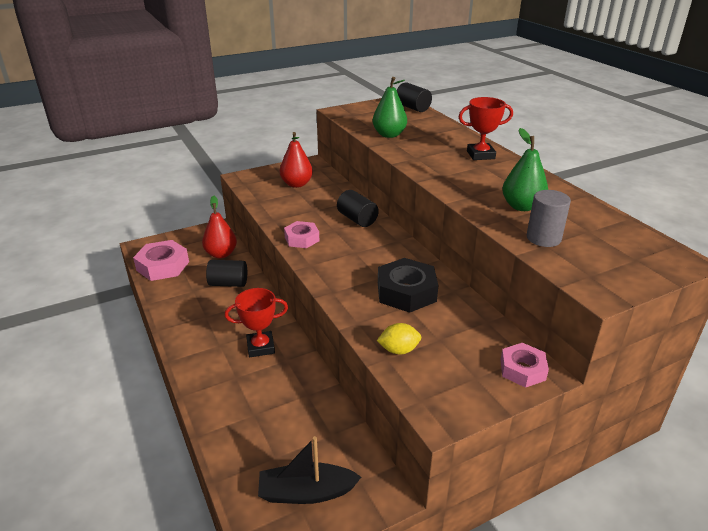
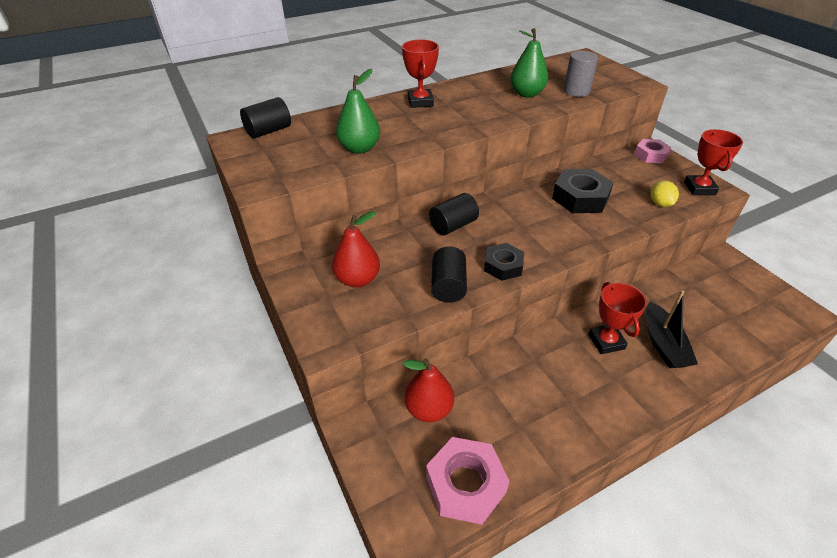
camera: 90 degrees left, 10 degrees up
black cylinder [206,260,247,287] -> black cylinder moved to [431,246,467,303]
black boat [258,436,361,504] -> black boat moved to [646,290,698,368]
pink nut [284,221,320,248] -> black nut [484,243,524,281]
none -> red trophy [684,129,743,195]

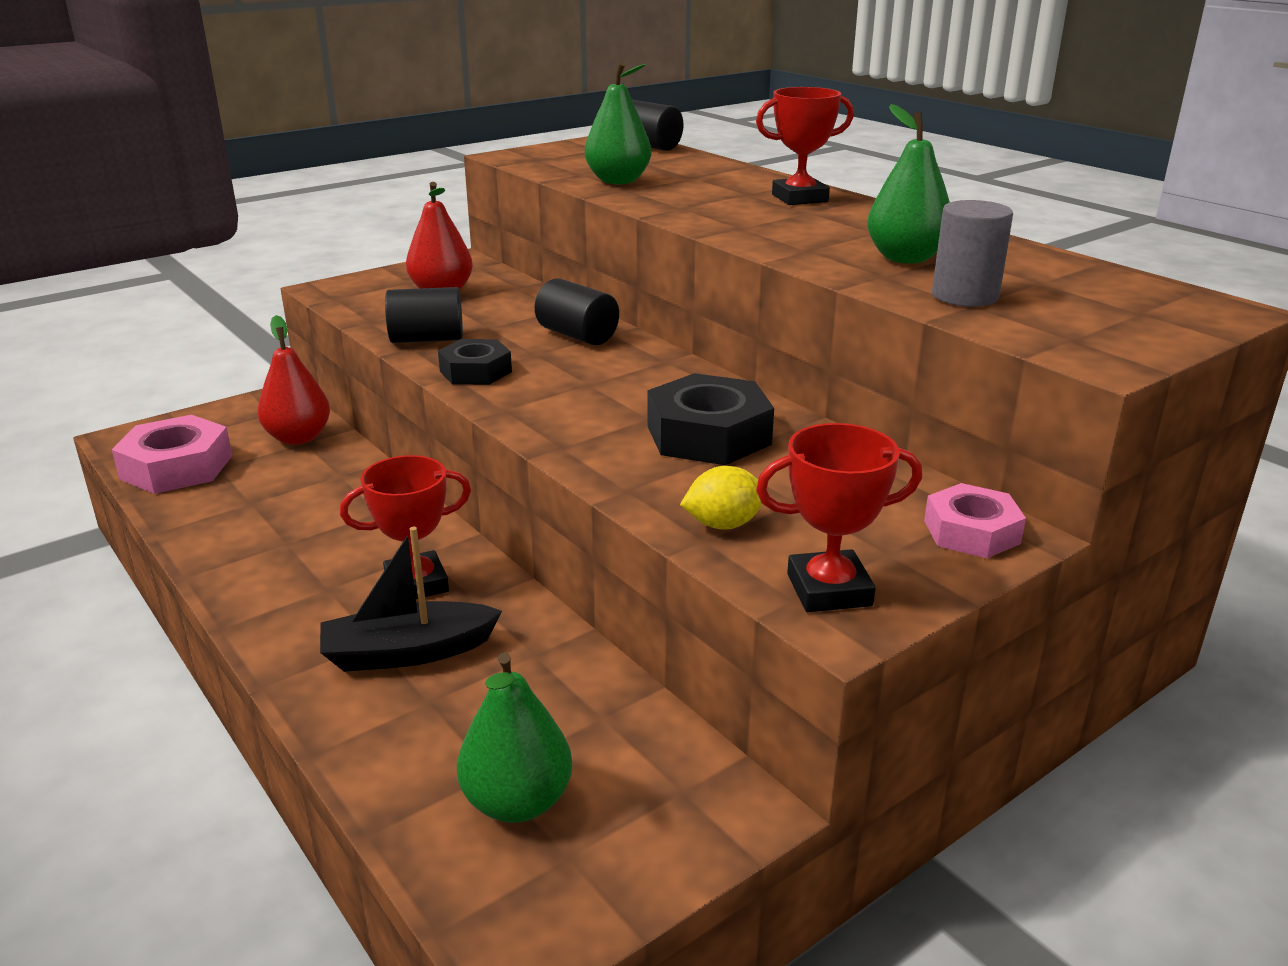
camera: 80 degrees right, 15 degrees down
none -> green pear [457,652,573,823]

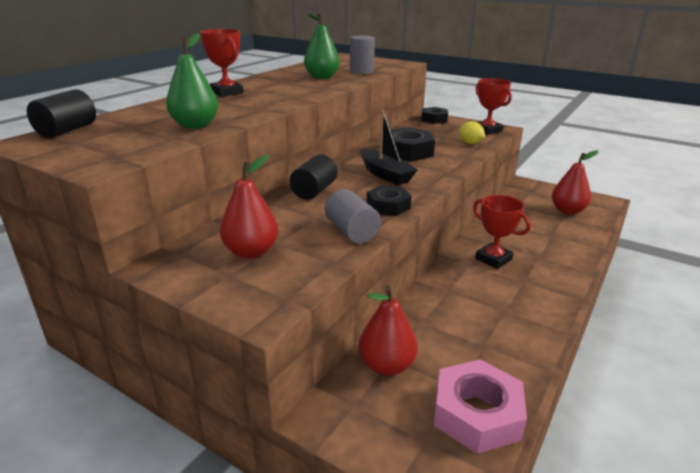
camera: 110 degrees left, 0 degrees up
black boat [320,527,502,672] -> black boat moved to [360,110,418,185]
black cylinder [385,287,463,343] -> grey cylinder [325,189,381,244]
green pear [457,652,573,823] -> red pear [552,150,598,215]
pink nut [924,483,1026,558] -> black nut [421,107,448,124]

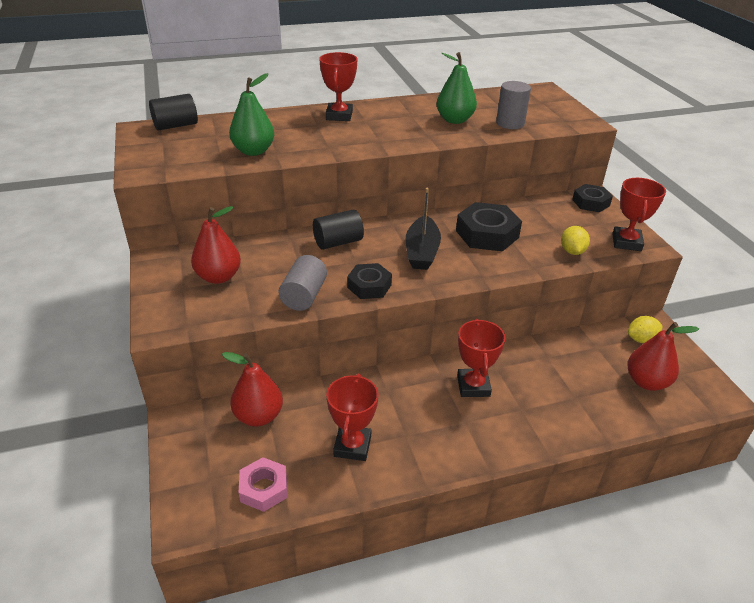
camera: 40 degrees right, 10 degrees up
pink nut [434,359,527,454] -> pink nut [239,457,287,512], size x0.63
none -> red trophy [326,374,379,461]
none -> yellow lemon [628,316,663,343]

